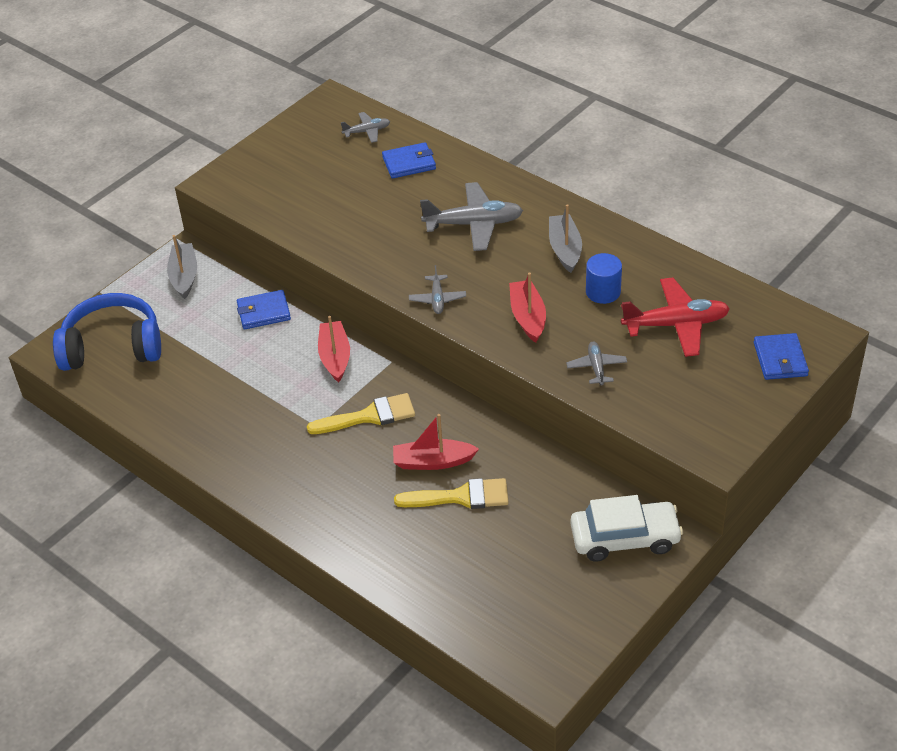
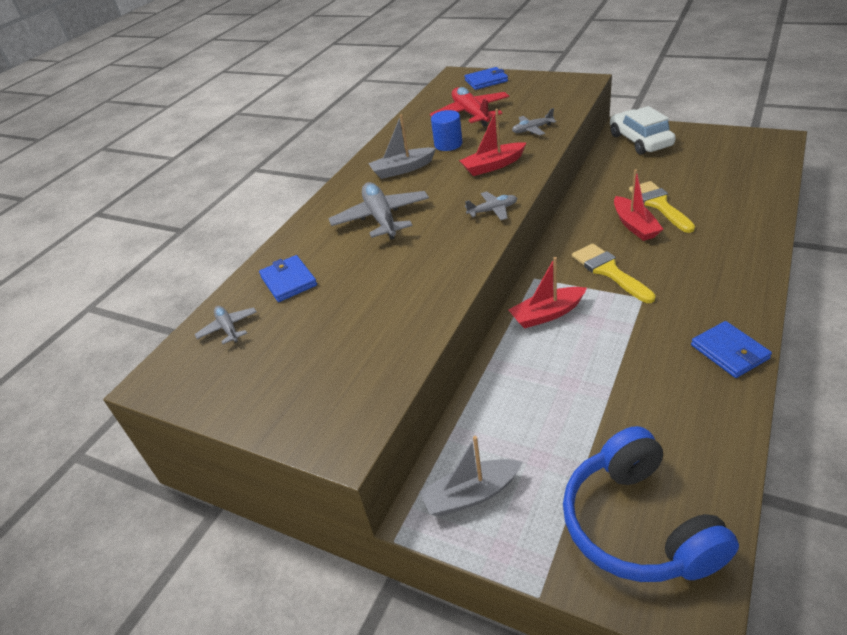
camera: 100 degrees left, 5 degrees down
blue wallet [237,290,291,330] -> blue wallet moved to [691,321,772,378]

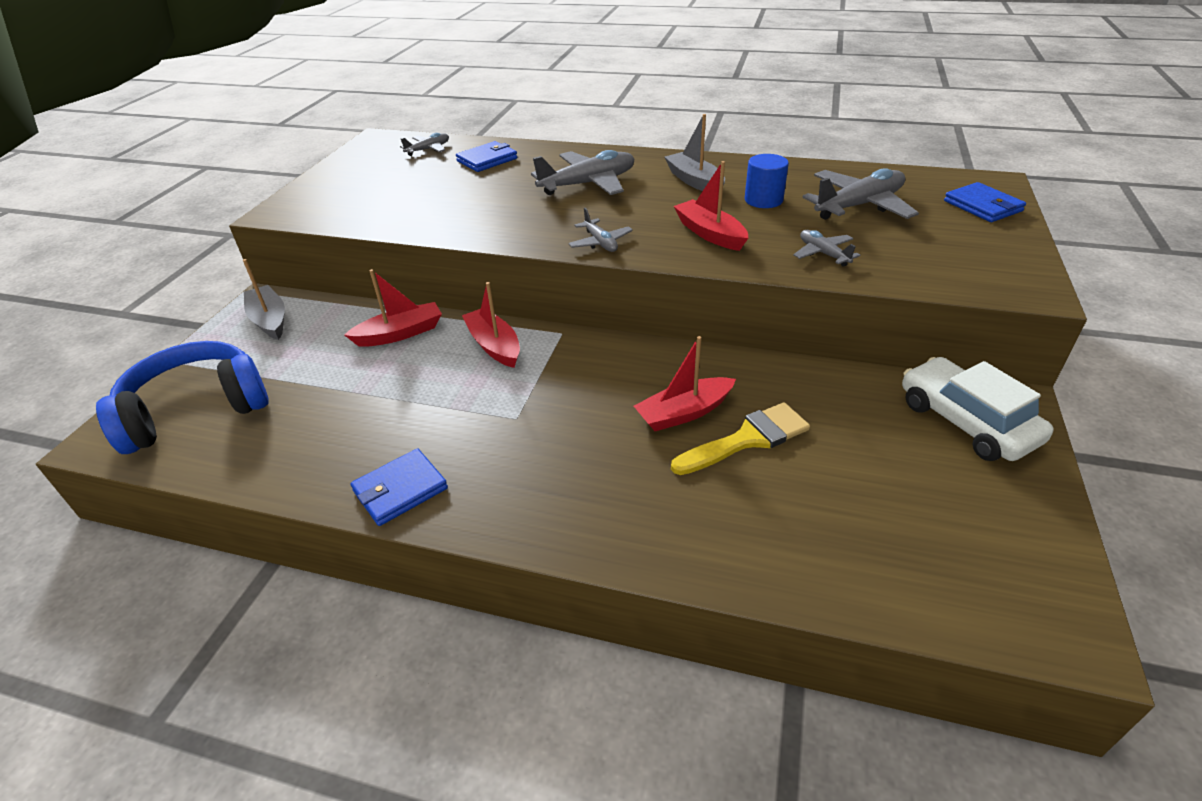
camera: 75 degrees right, 0 degrees up
red plane [430,87,509,127] -> grey plane [802,168,919,220]
yellow brush [572,244,656,303] -> none
white car [610,106,676,154] -> white car turned 90 degrees counterclockwise [902,357,1054,461]
none -> red boat [344,269,442,347]

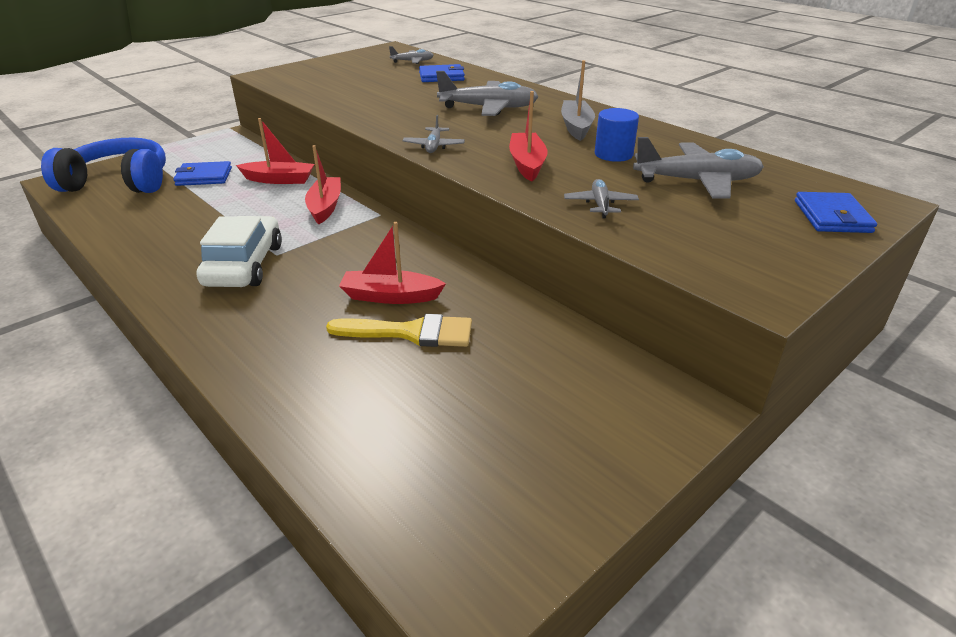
camera: 30 degrees right, 5 degrees down
grey boat [243,259,285,340] -> none
blue wallet [351,448,448,526] -> blue wallet moved to [173,161,232,186]
white car [902,357,1054,461] -> white car moved to [197,216,282,287]

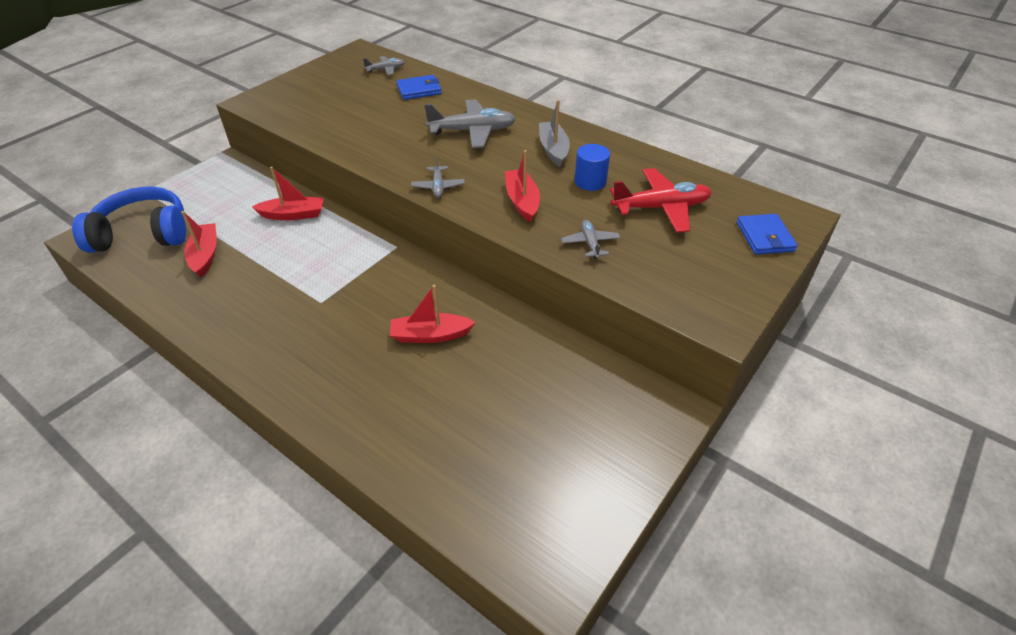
camera: 10 degrees left, 10 degrees up
blue wallet [173,161,232,186] -> none
white car [197,216,282,287] -> none
red boat [305,145,341,224] -> red boat moved to [181,211,217,277]
yellow brush [326,314,472,347] -> none
grey plane [633,137,764,199] -> red plane [610,168,712,233]

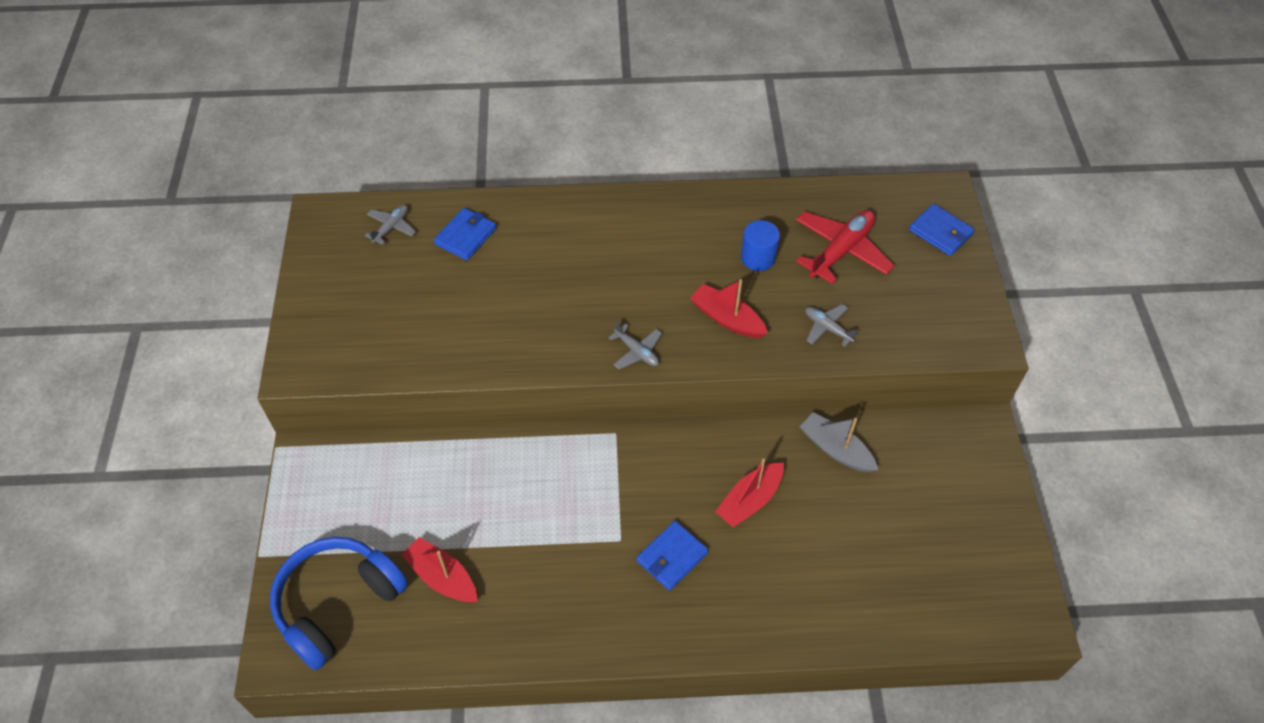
camera: 40 degrees left, 10 degrees up
red boat [252,167,324,220] -> none
grey plane [424,99,516,148] -> none
grey boat [539,100,570,167] -> grey boat moved to [800,412,878,472]
none -> blue wallet [636,521,709,591]

